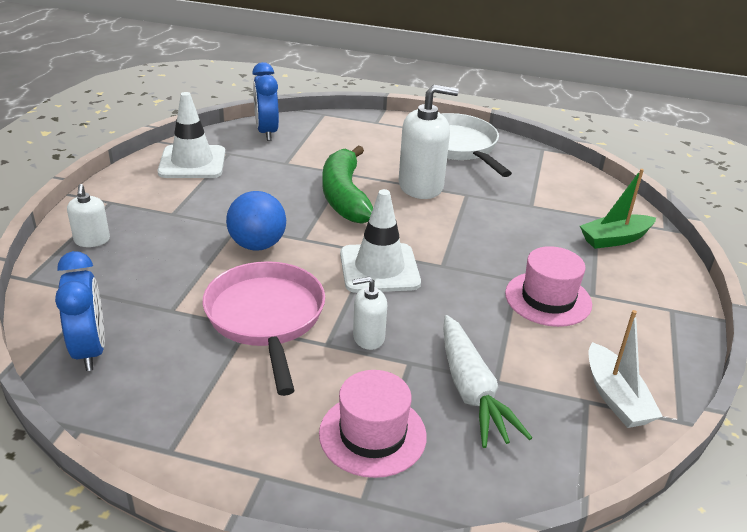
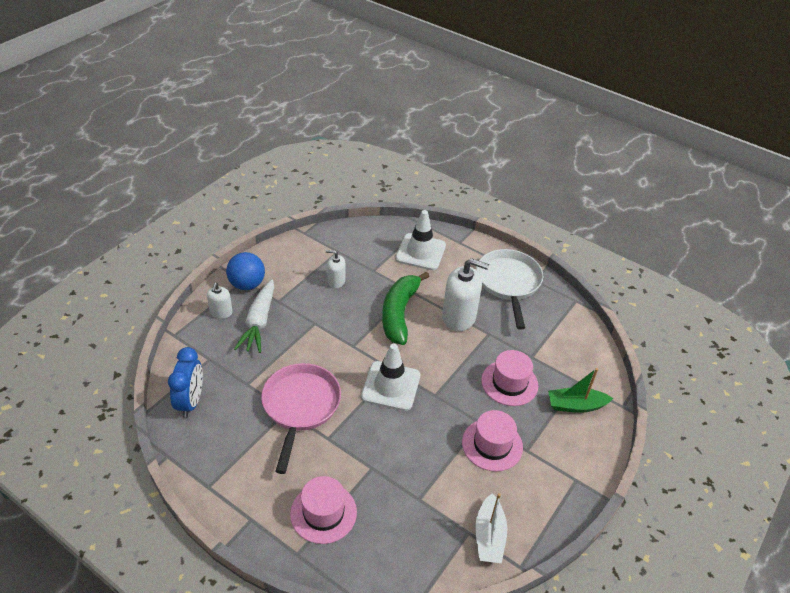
camera: 20 degrees right, 10 degrees up
white traffic cone [157,92,225,178] -> white traffic cone moved to [395,210,446,270]
blue ball [226,191,286,251] -> blue ball moved to [226,252,265,290]
blue clock [252,62,279,141] -> none
white soap dispenser [352,277,387,350] -> white soap dispenser moved to [326,250,345,289]
white carrot [443,315,532,448] -> white carrot moved to [234,279,274,353]
none -> pink hat [481,350,538,406]

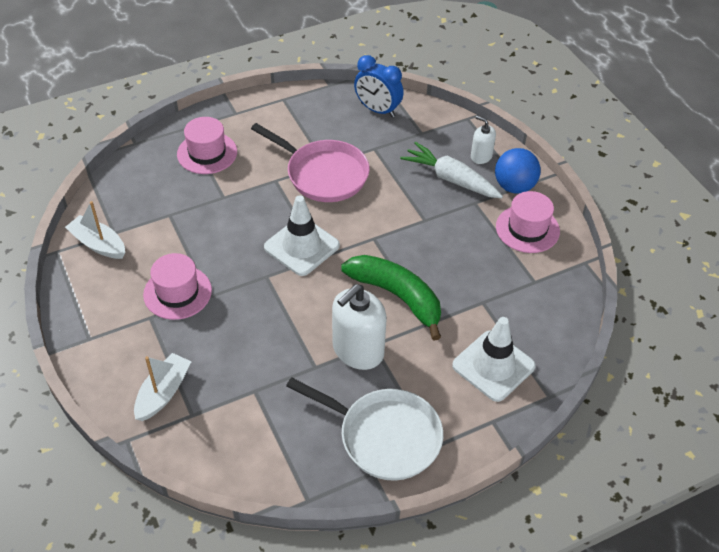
camera: 120 degrees right, 5 degrees up
white soap dispenser [326,250,345,289] -> none
pink hat [481,350,538,406] -> pink hat moved to [496,191,560,253]
green boat [548,368,614,413] -> white boat [134,353,192,421]

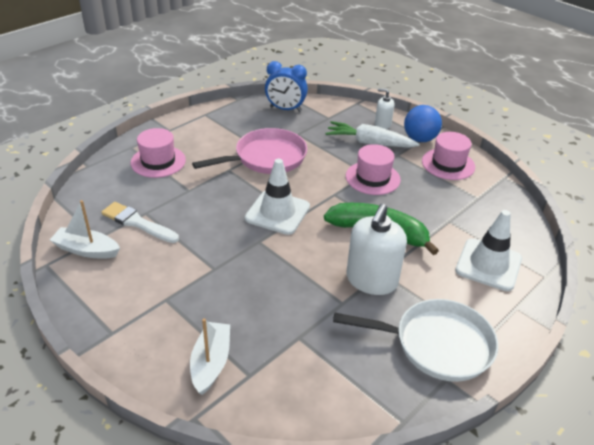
camera: 20 degrees left, 10 degrees down
pink hat [143,253,212,320] -> pink hat moved to [346,144,401,195]
pink pan [251,123,370,202] -> pink pan turned 45 degrees counterclockwise [192,128,307,174]
none -> white brush [101,202,179,243]

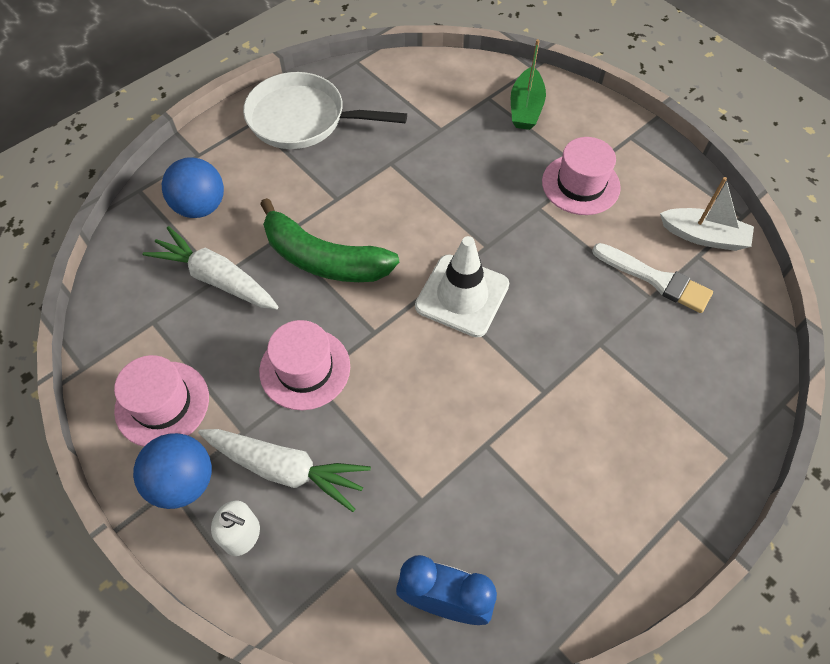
camera: 175 degrees left, 20 degrees up
pink hat [131,128,186,178] -> pink hat moved to [542,137,621,215]
white boat [190,318,230,395] -> green boat [511,39,546,130]
pink pan [192,128,307,174] -> none
white soap dispenser [346,204,407,295] -> none
white traffic cone [455,210,522,291] -> blue ball [162,157,224,218]
none -> white carrot [142,226,279,310]

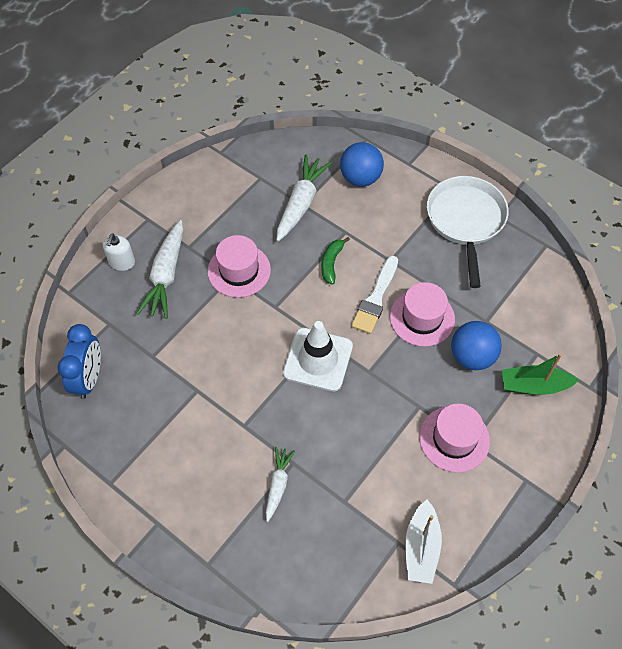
camera: 80 degrees right, 0 degrees up
pink hat [114,355,209,447] -> pink hat moved to [390,282,455,347]
blue ball [133,433,212,509] -> blue ball moved to [451,321,502,370]
green banana [260,198,399,282] -> green banana [321,237,350,285], size x0.48
white brush [592,243,713,313] -> white brush moved to [351,255,398,334]
none -> white carrot [266,447,295,522]

